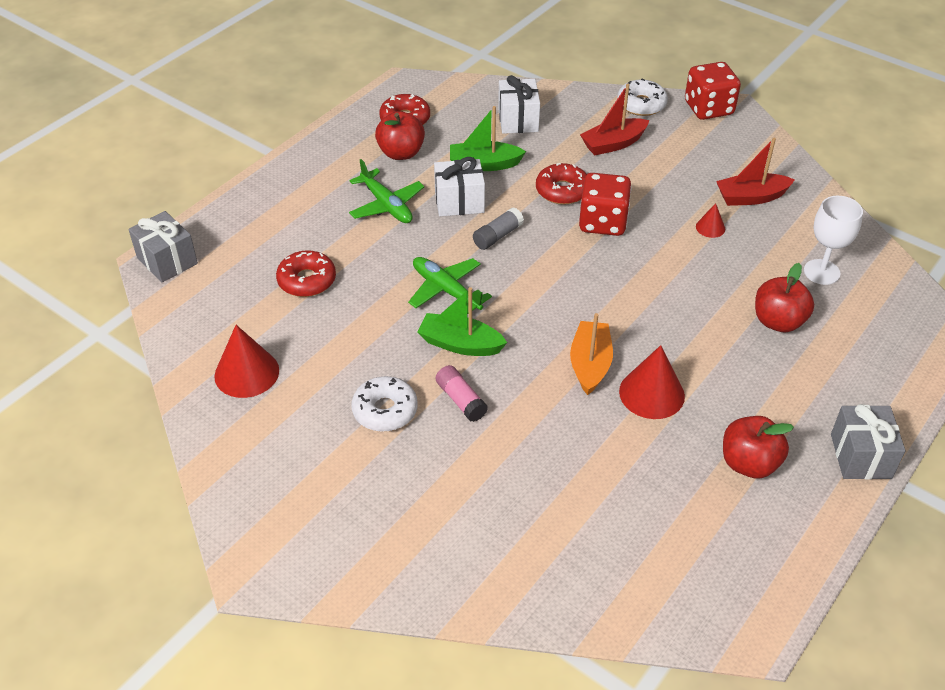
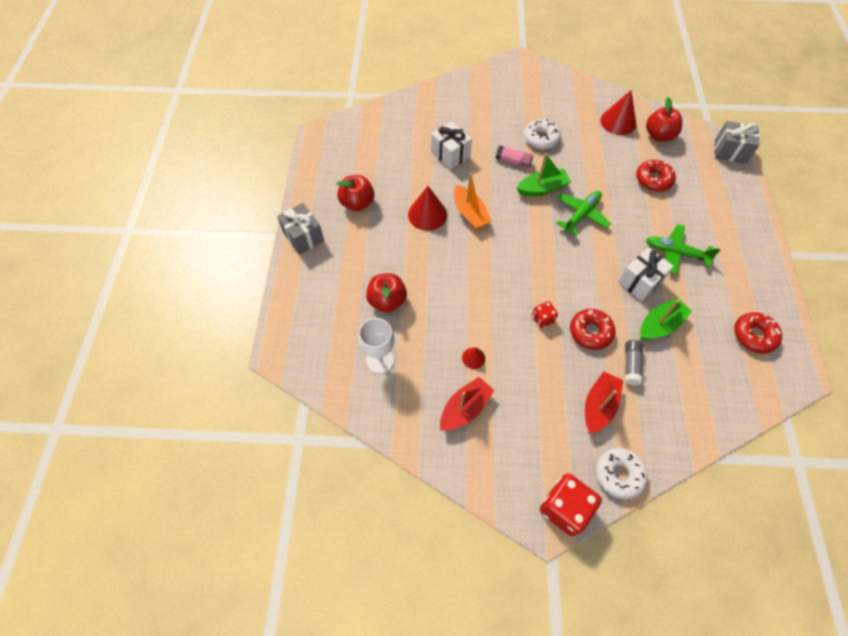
camera: 145 degrees right, 15 degrees up
red apple [375,111,425,160] -> red apple moved to [646,97,682,142]
green plane [408,257,492,311] -> green plane turned 60 degrees counterclockwise [556,191,611,236]
grey glue stick [473,207,524,250] -> grey glue stick moved to [625,340,643,385]
white gift [498,75,540,134] -> white gift moved to [431,121,472,169]
red dice [579,173,632,236] -> red dice [532,301,558,328], size x0.52

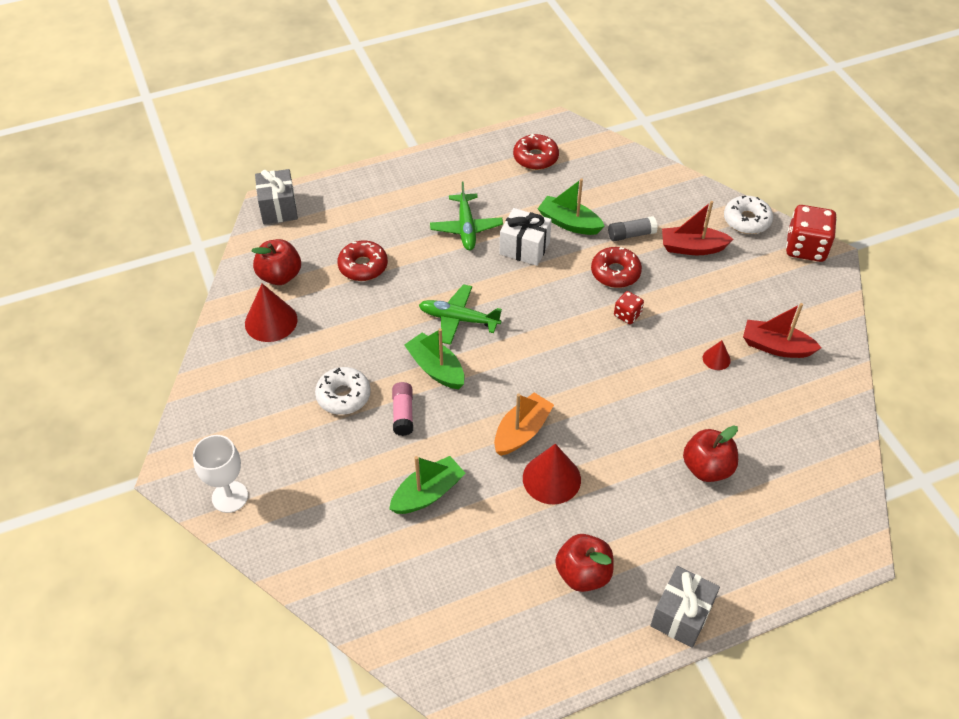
camera: 115 degrees left, 10 degrees down
white goblet [358,318,395,373] -> white goblet moved to [193,435,248,513]
white gift [431,121,472,169] -> green boat [389,456,466,514]

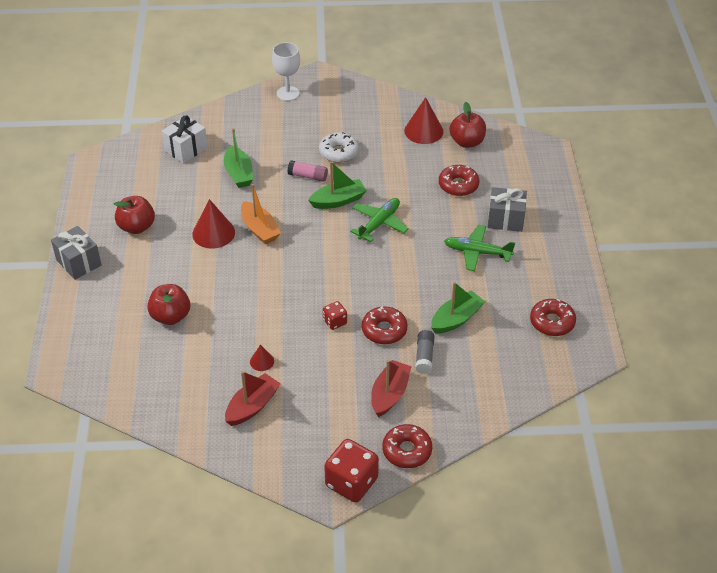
camera: 110 degrees right, 5 degrees down
grey gift [255,169,298,224] -> grey gift moved to [488,187,527,232]
white gift [500,208,552,266] -> white gift moved to [162,115,208,164]
white donut [724,195,773,234] -> red donut [382,424,432,468]

